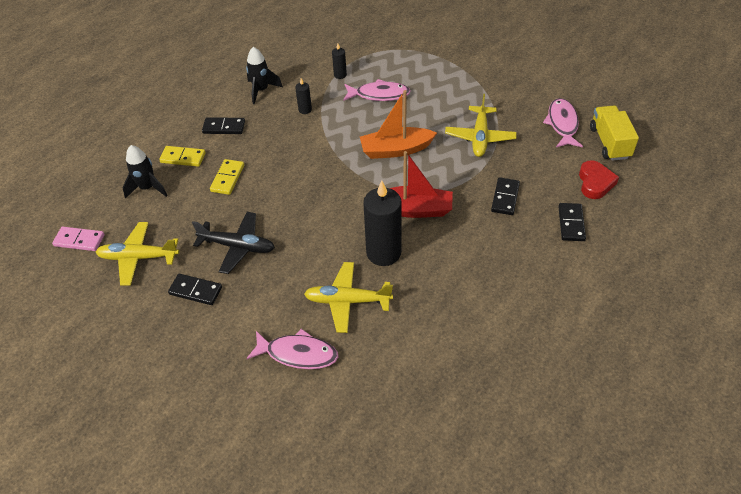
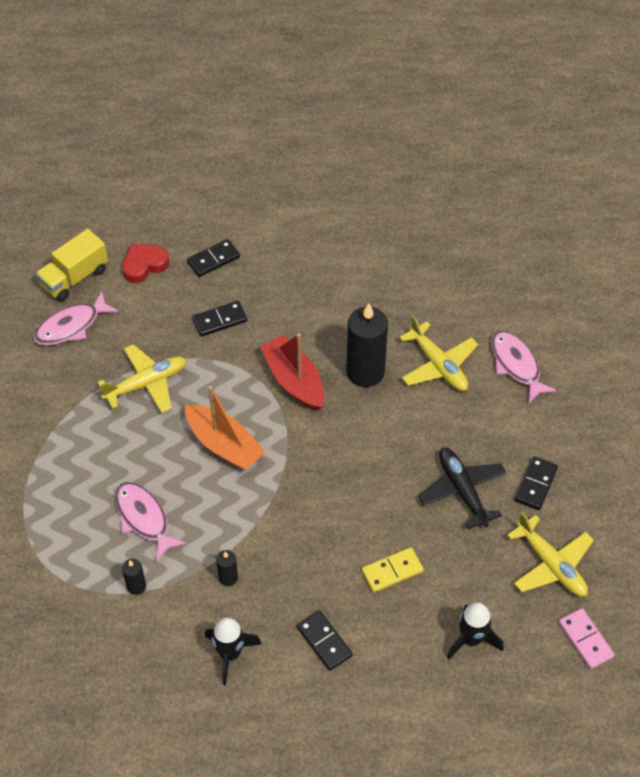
camera: 130 degrees left, 5 degrees up
yellow domino [159,146,206,167] -> none
black domino [168,274,222,305] -> black domino turned 45 degrees clockwise [515,456,558,510]

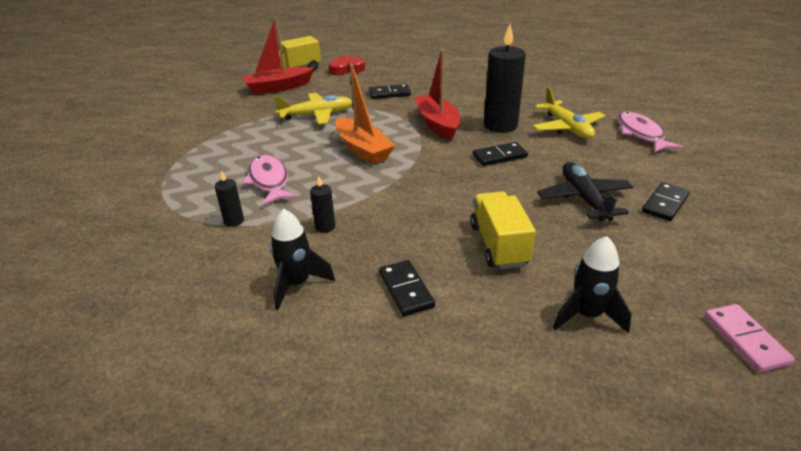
camera: 15 degrees right, 20 degrees down
pink fish [34,291,118,346] -> red boat [242,17,314,95]
black domino [187,239,240,277] -> black domino moved to [473,142,528,166]
yellow domino [362,547,424,593] -> yellow truck [471,191,536,269]
yellow plane [507,512,594,597] -> none

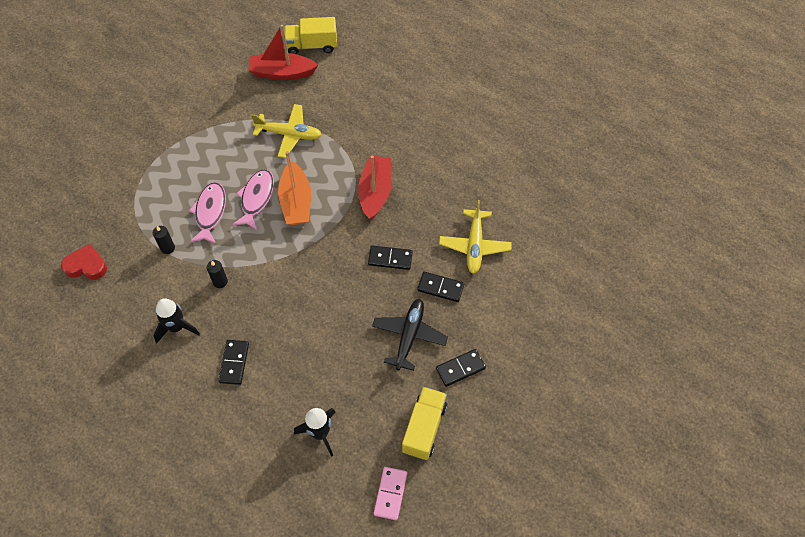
camera: 25 degrees right, 25 degrees up
red heart [329,56,365,75] -> red heart moved to [61,244,107,280]
black domino [369,84,411,99] -> black domino moved to [417,272,464,302]
yellow truck [471,191,536,269] -> yellow truck moved to [402,387,447,460]
black candle [484,24,526,133] -> none
pink fish [617,112,683,152] -> pink fish moved to [232,169,274,230]

